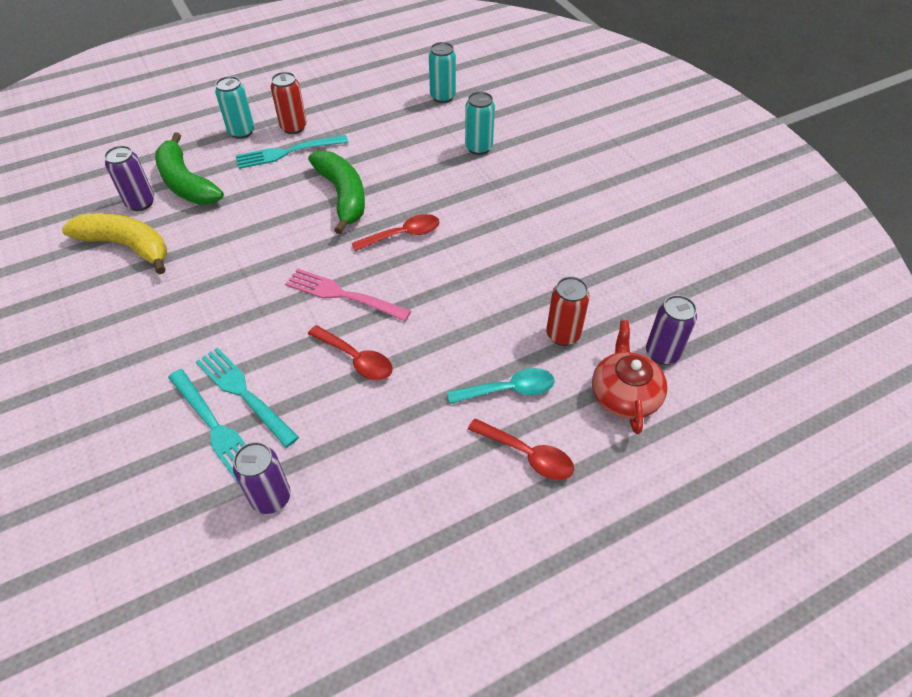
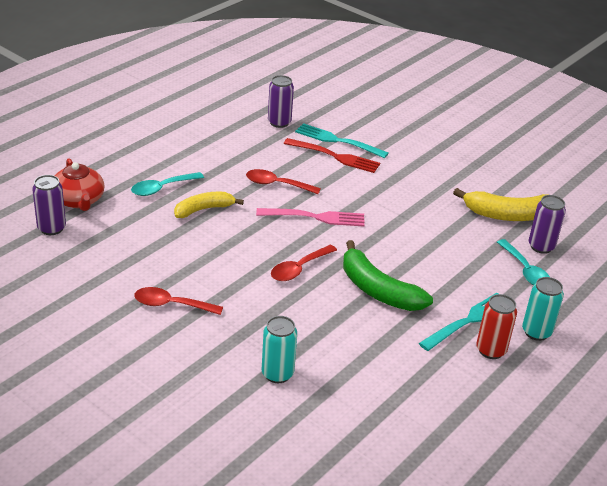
camera: 155 degrees right, 15 degrees down
green banana [155,132,224,204] -> turquoise spoon [497,239,550,285]
turquoise fork [196,348,299,448] -> red fork [284,138,380,173]
turquoise can [429,42,456,103] -> none
red spoon [468,418,574,480] -> red spoon moved to [134,287,223,315]
red can [546,276,590,346] -> none
none -> yellow banana [174,192,244,218]

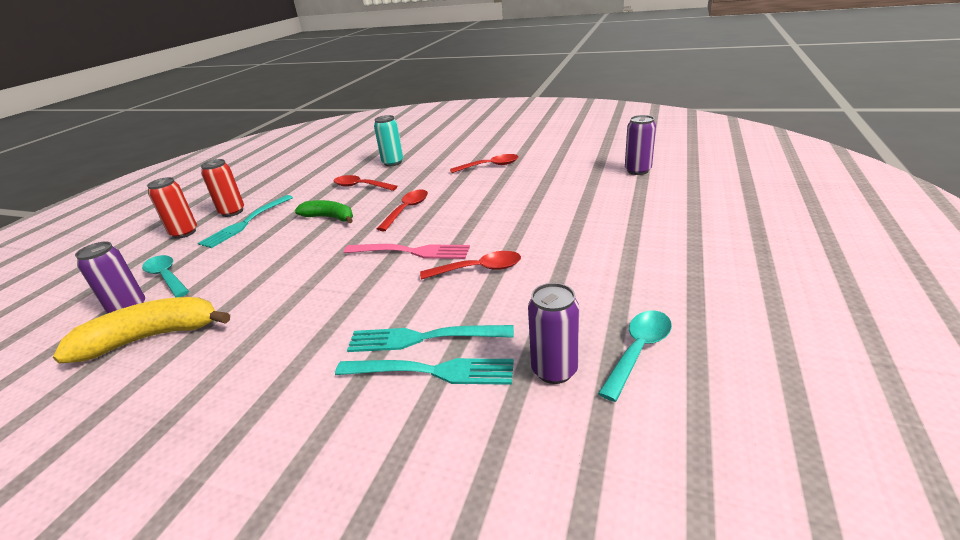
camera: 165 degrees right, 5 degrees down
red teapot [54,158,105,211] -> none
turquoise spoon [131,172,204,196] -> turquoise spoon moved to [598,310,672,402]
yellow banana [174,192,244,218] -> none
pink fork [256,208,365,227] -> pink fork turned 150 degrees counterclockwise [344,244,470,259]
red fork [284,138,380,173] -> turquoise fork [347,325,514,352]
green banana [343,240,433,311] -> green banana [295,200,353,223], size x0.66
turquoise can [522,277,564,341] -> red can [147,177,197,239]
none -> red spoon [334,175,398,191]

